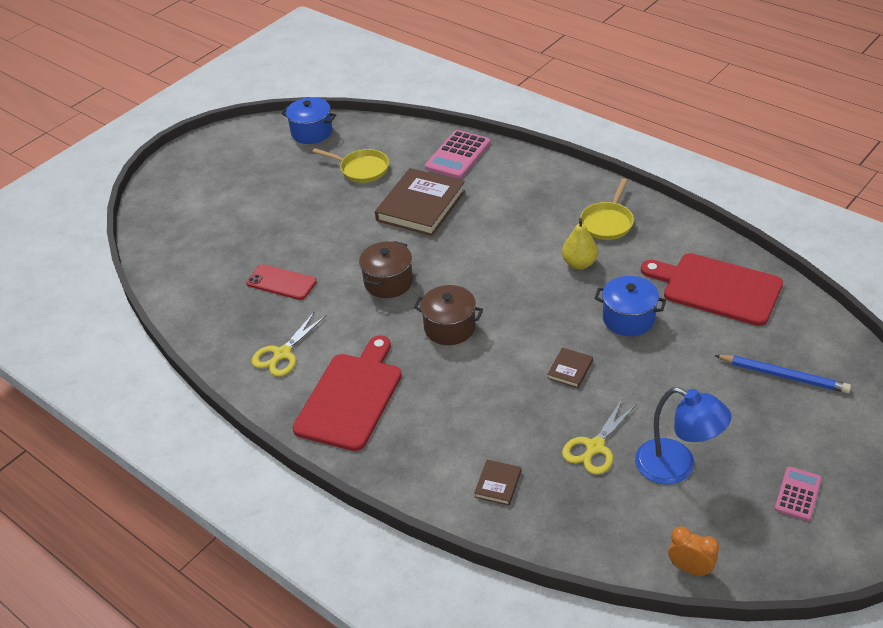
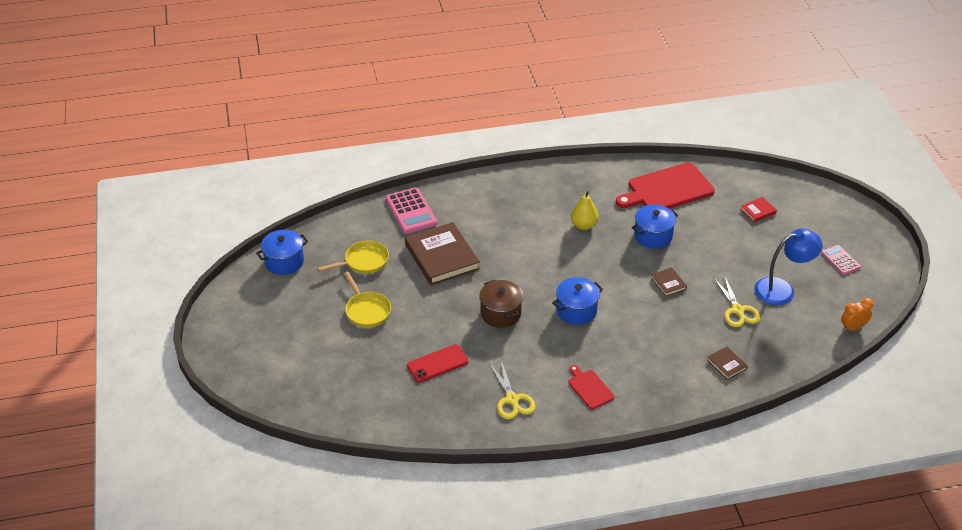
camera: 55 degrees left, 0 degrees up
red cutting board [293,336,402,451] -> red cutting board [568,365,614,409], size x0.49
brown pot [413,285,483,345] -> blue pot [552,277,603,325]
yellow pan [580,178,634,240] -> yellow pan moved to [344,272,391,327]
blue pencil [714,355,851,393] -> red book [741,197,777,222]

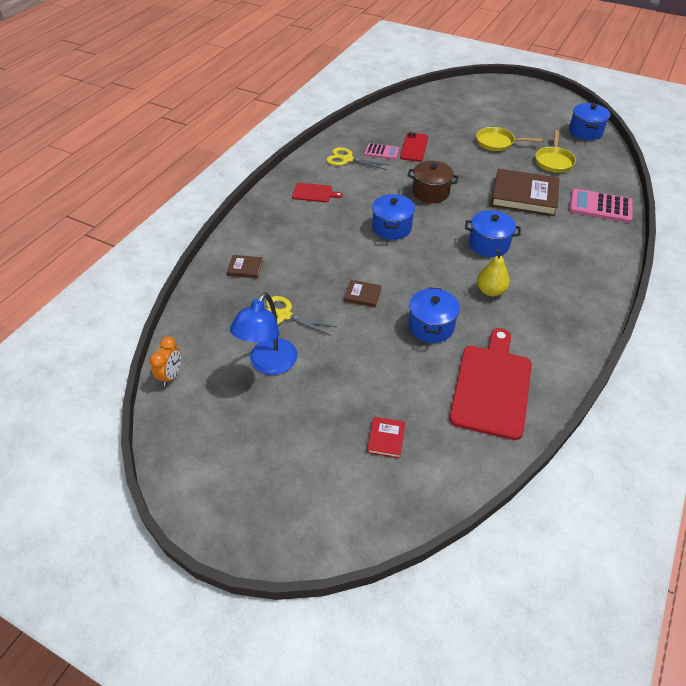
camera: 130 degrees right, 5 degrees up
pink calculator [821,245,861,275] -> pink calculator moved to [365,143,399,160]
none -> blue pot [465,210,521,257]

